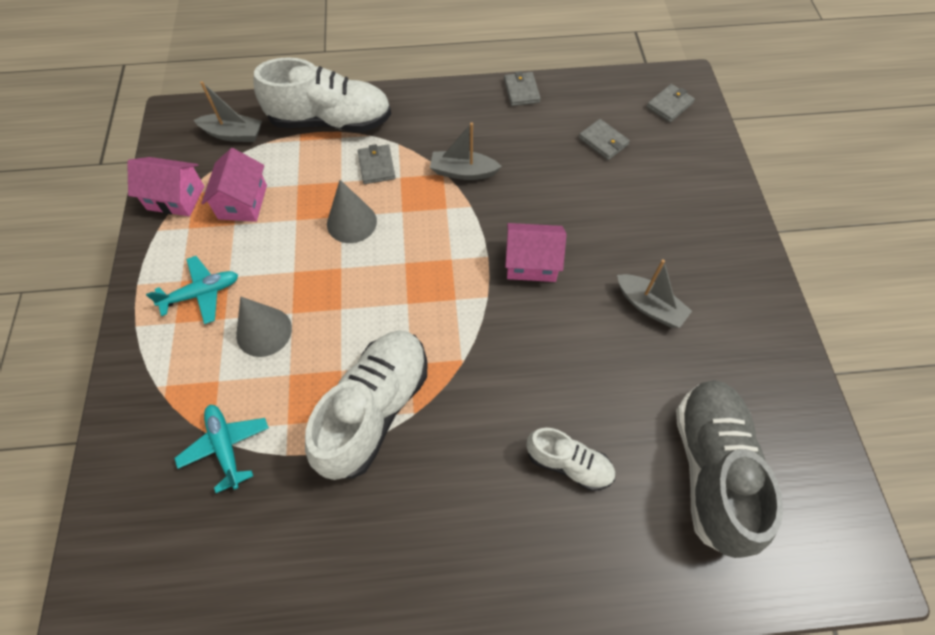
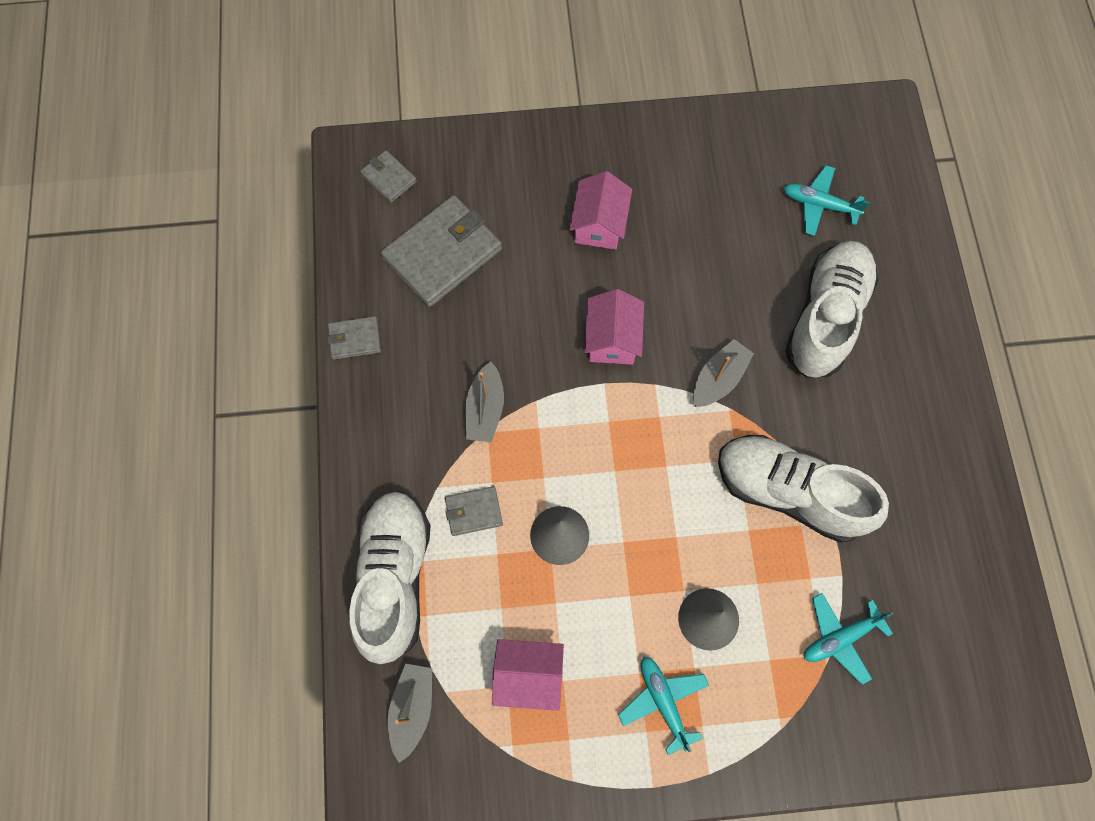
camera: 90 degrees left, 10 degrees up
pink house [127,157,204,216] -> pink house moved to [569,171,632,250]
white shoe [527,428,615,491] -> white shoe [785,241,878,378], size x1.86
grey wallet [579,119,630,160] -> grey wallet [381,195,502,307], size x2.05
grey boat [617,259,692,328] -> grey boat moved to [693,339,754,407]
grey shoe [676,380,783,558] -> turquoise plane [783,165,870,236]

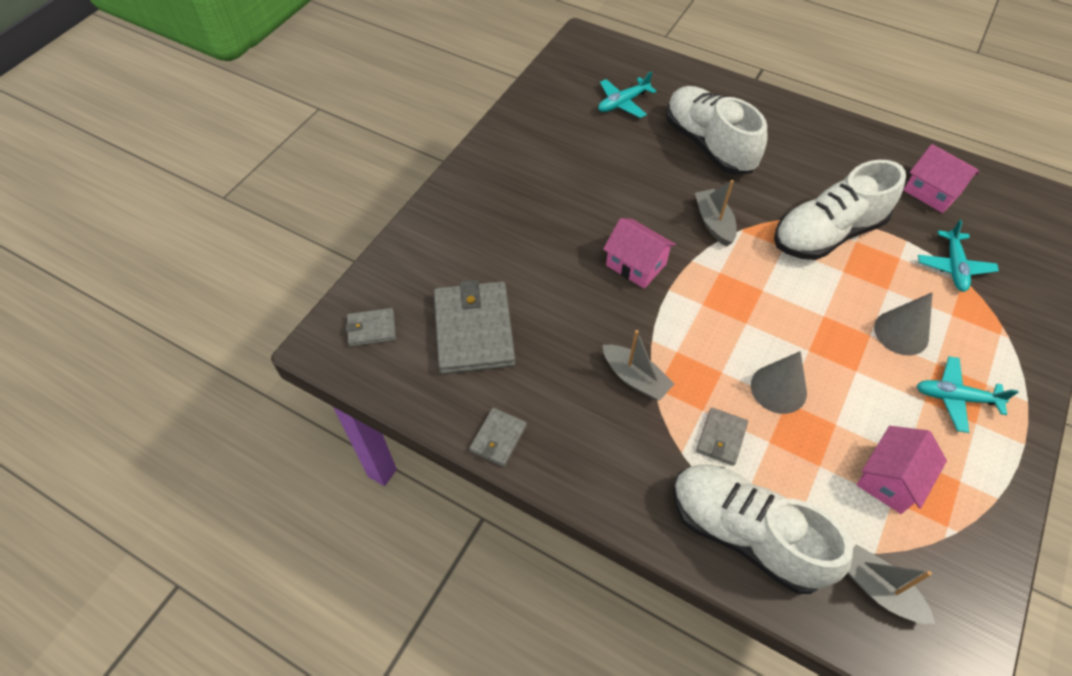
camera: 55 degrees left, 15 degrees down
pink house [569,171,632,250] -> pink house moved to [904,144,979,213]

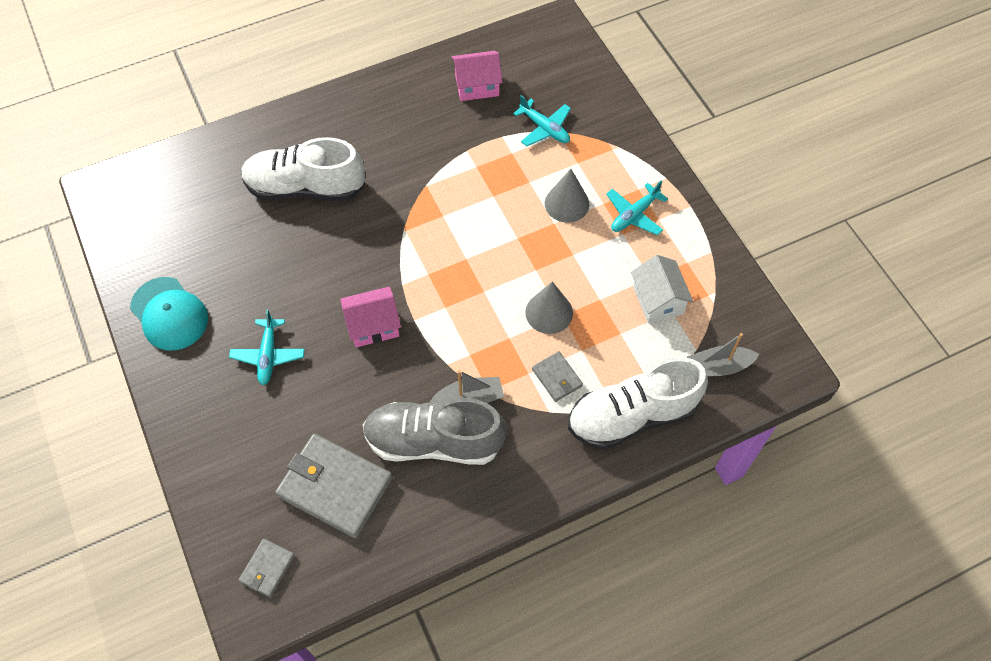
camera: 55 degrees left, 5 degrees up
grey wallet [469,408,527,467] -> none
turquoise plane [598,71,656,118] -> turquoise plane moved to [229,309,305,385]
grey boat [695,180,737,247] -> none
white shoe [774,160,906,260] -> none
pink house [857,426,947,514] -> white house [631,255,694,323]
none -> turquoise cap [130,277,208,351]
none -> grey shoe [363,398,507,465]

